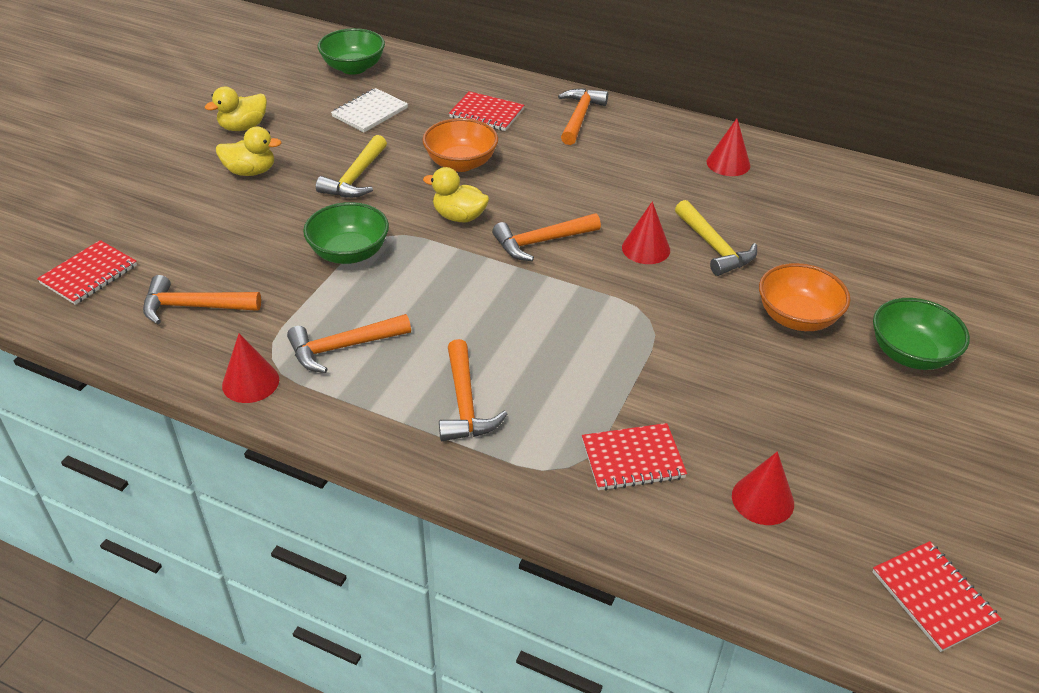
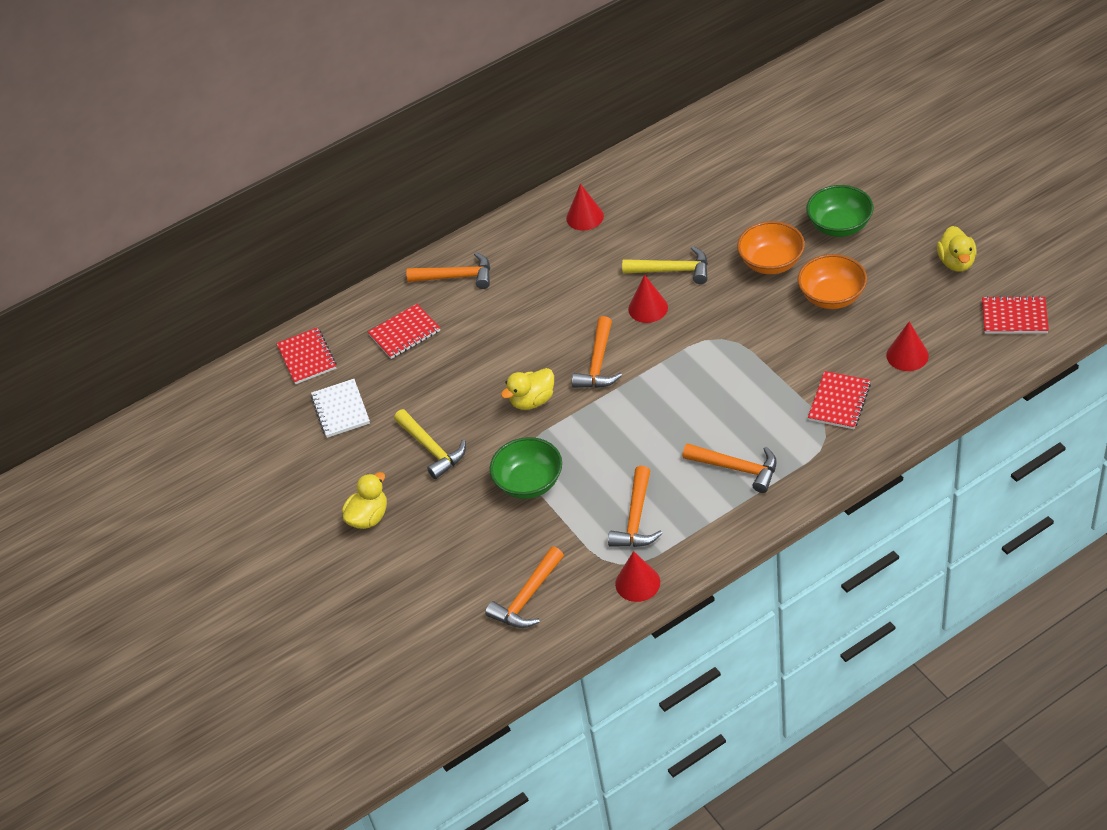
camera: 50 degrees left, 5 degrees up
red notebook [37,240,137,305] -> red notebook moved to [276,327,336,384]
yellow duck [205,87,267,131] -> yellow duck moved to [937,226,977,272]
green bowl [318,28,385,75] -> none
orange bowl [422,118,498,172] -> orange bowl moved to [798,254,867,309]
orange hammer [558,88,608,145] -> orange hammer turned 135 degrees clockwise [406,252,490,289]

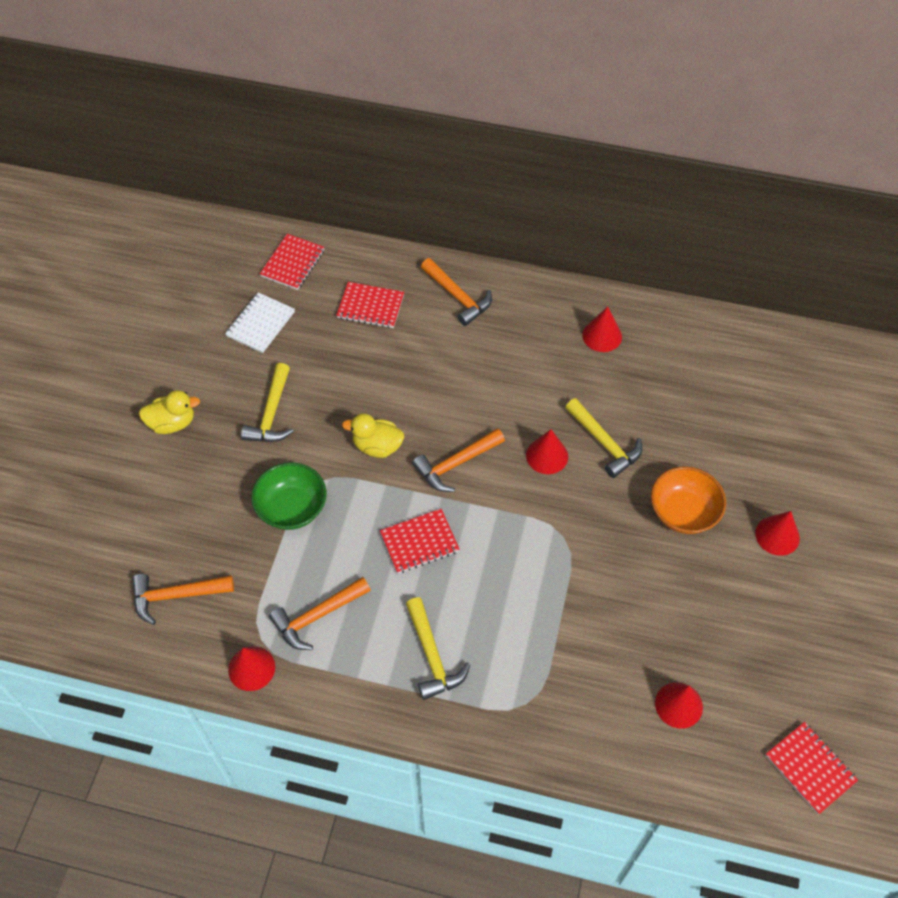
camera: 40 degrees right, 10 degrees up
orange hammer [683,443,777,493] -> yellow hammer [406,597,470,700]
orange bowl [798,254,867,309] -> none
green bowl [806,185,874,237] -> red cone [755,511,800,556]
red notebook [808,371,871,429] -> red notebook moved to [380,509,460,573]
yellow duck [937,226,977,272] -> none

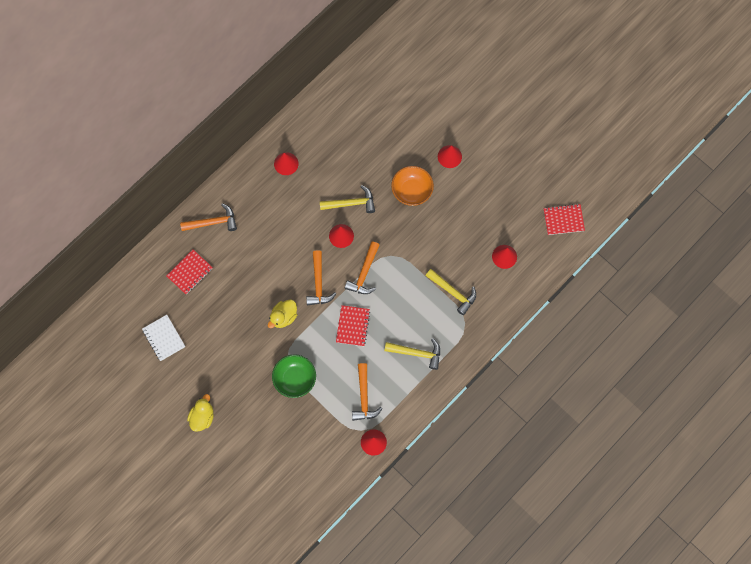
camera: 60 degrees left, 15 degrees up
orange hammer [132,574,234,625] -> orange hammer moved to [345,242,380,294]
yellow hammer [241,363,294,442] -> yellow hammer moved to [426,269,476,315]
red notebook [260,234,324,290] -> none

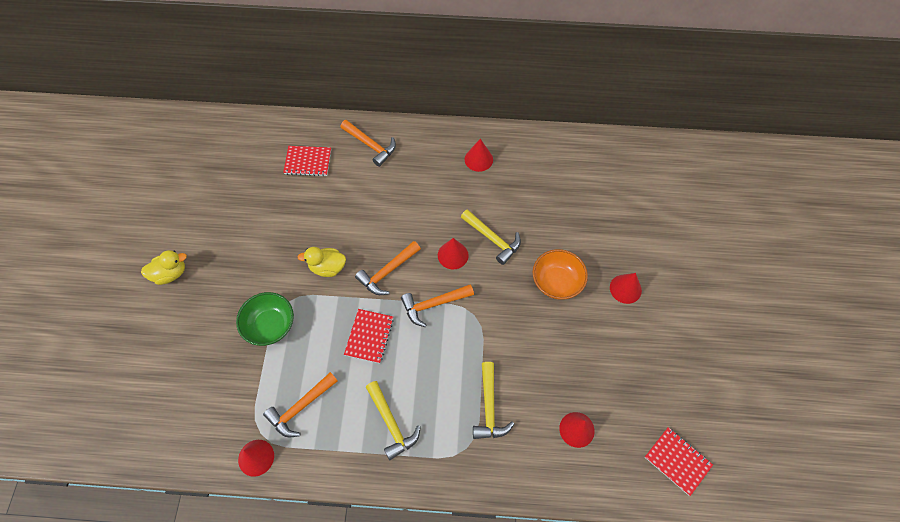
camera: 50 degrees right, 10 degrees down
white notebook [142,315,185,361] -> none
red notebook [336,305,370,346] -> red notebook turned 45 degrees counterclockwise [344,309,394,363]

